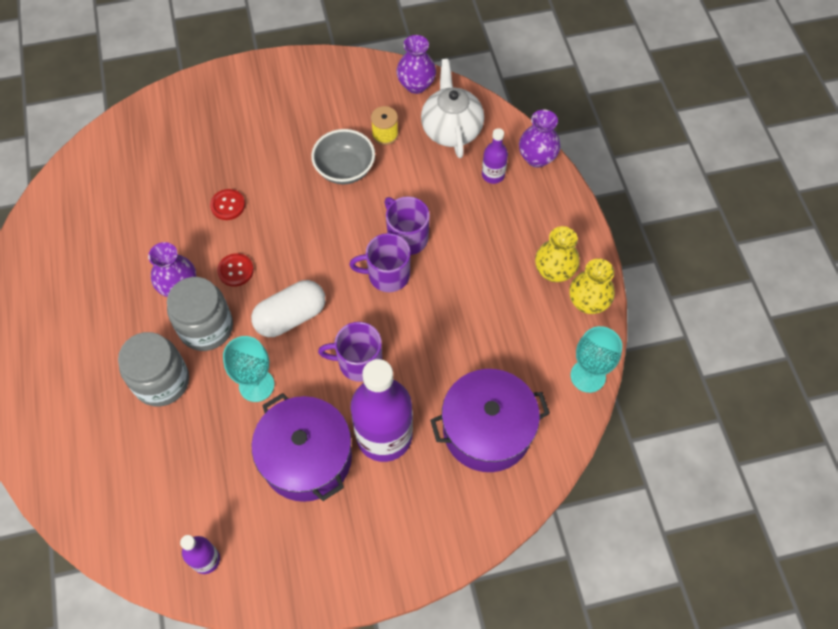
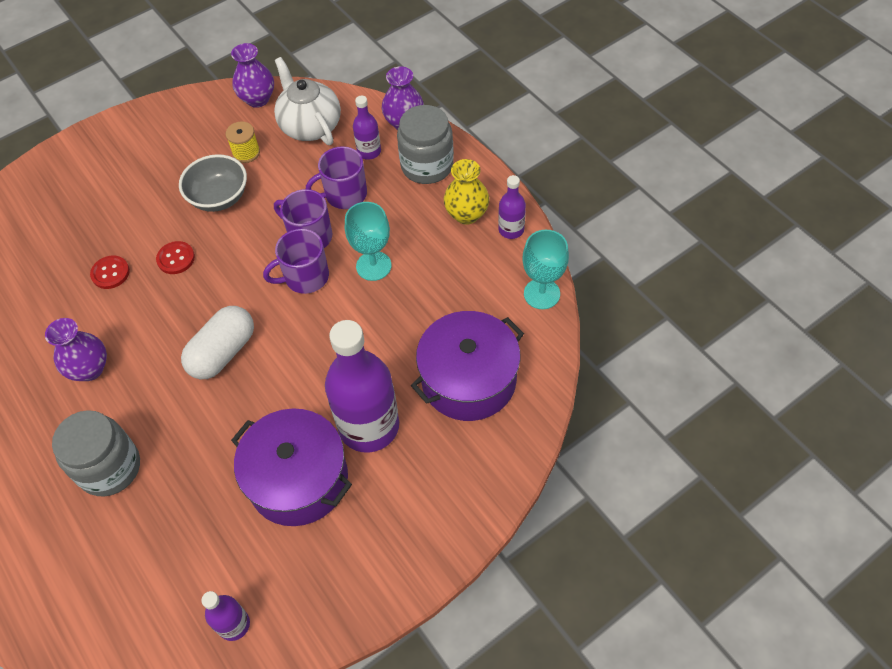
camera: 20 degrees left, 5 degrees down
grey jar [167,277,233,351] -> grey jar moved to [397,105,454,184]
red button [217,253,254,287] -> red button moved to [156,241,195,274]
turquoise goblet [223,336,274,402] -> turquoise goblet moved to [345,202,391,281]
purple mug [318,322,382,382] -> purple mug moved to [306,146,367,209]
yellow vase [569,258,615,314] -> purple bottle [498,175,526,239]

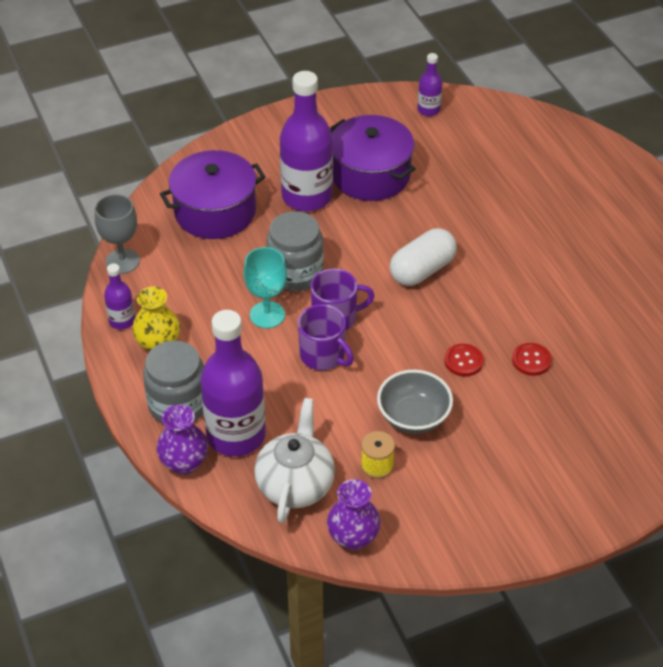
camera: 170 degrees left, 10 degrees down
purple vase [45,318,107,381] -> none
grey jar [52,410,140,496] -> grey jar moved to [266,211,324,291]
white teapot [274,57,341,145] -> white teapot turned 150 degrees counterclockwise [254,398,335,523]
purple mug [306,146,367,209] -> none
purple bottle [353,96,381,160] -> purple bottle [200,310,266,457], size x2.09
turquoise goblet [522,230,569,309] -> grey goblet [95,194,140,274]

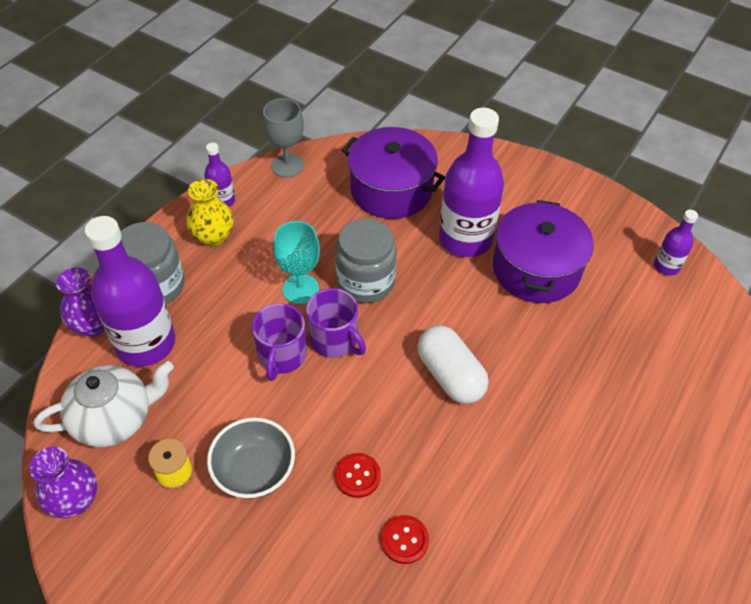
camera: 55 degrees right, 5 degrees up
white capsule [390,228,457,286] -> white capsule turned 45 degrees clockwise [417,325,489,404]

